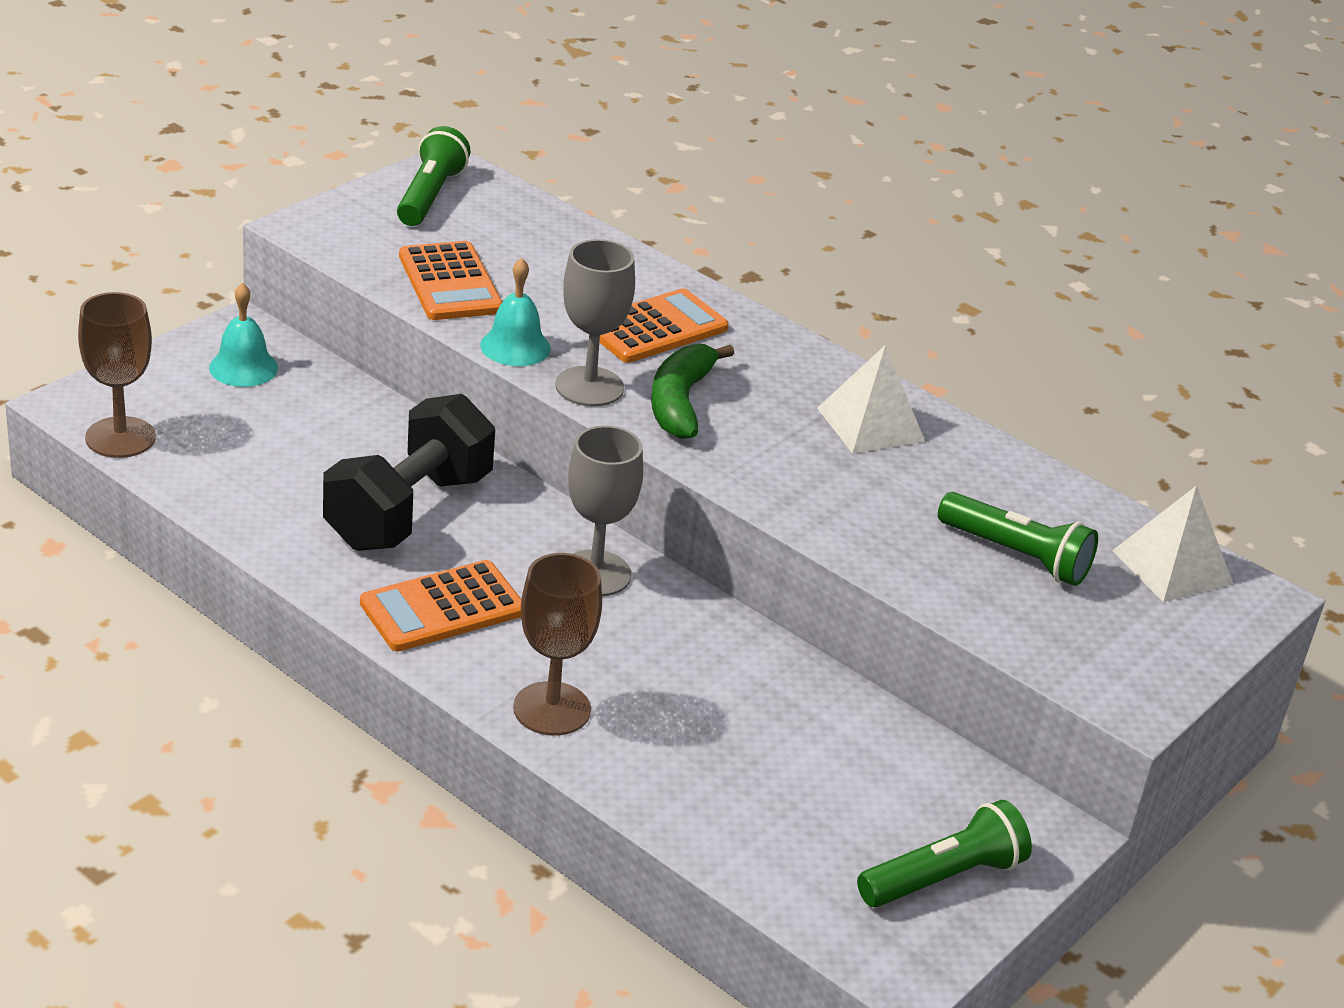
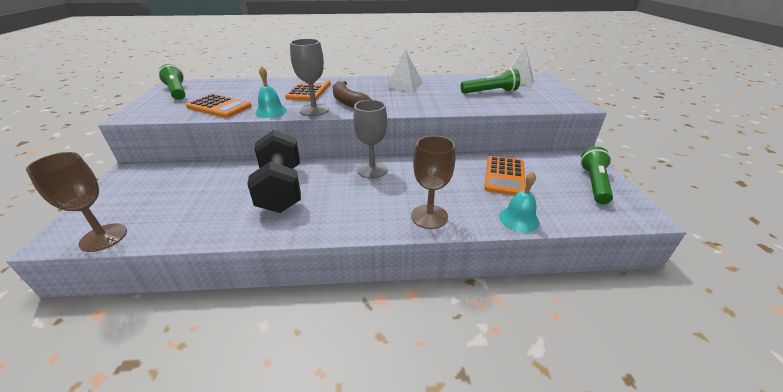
camera: 40 degrees left, 0 degrees up
turquoise bell [209,283,278,387] -> turquoise bell moved to [499,171,540,232]
orange calculator [360,560,521,651] -> orange calculator moved to [484,156,526,195]
green banana [651,344,734,439] -> brown banana [333,81,372,108]

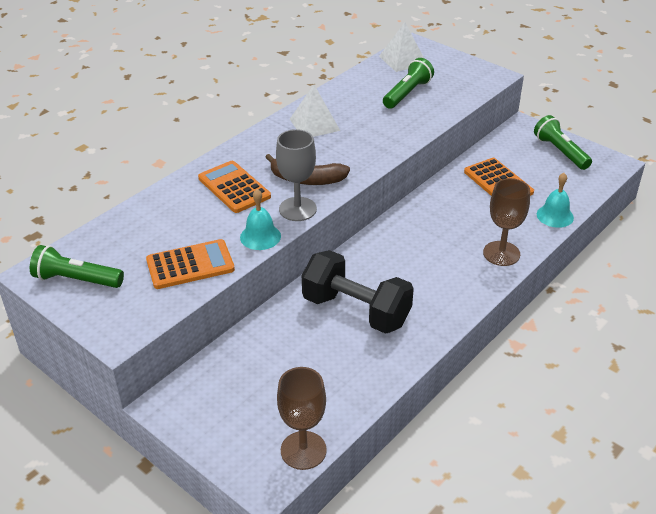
camera: 45 degrees left, 5 degrees up
grey goblet [353,100,388,178] -> none

